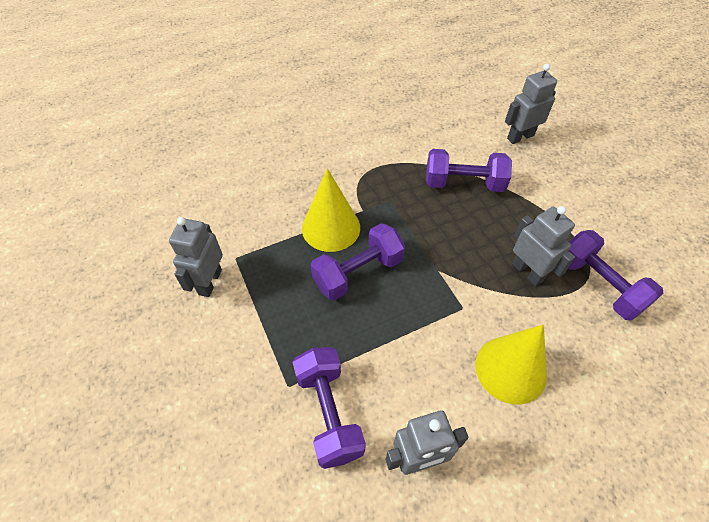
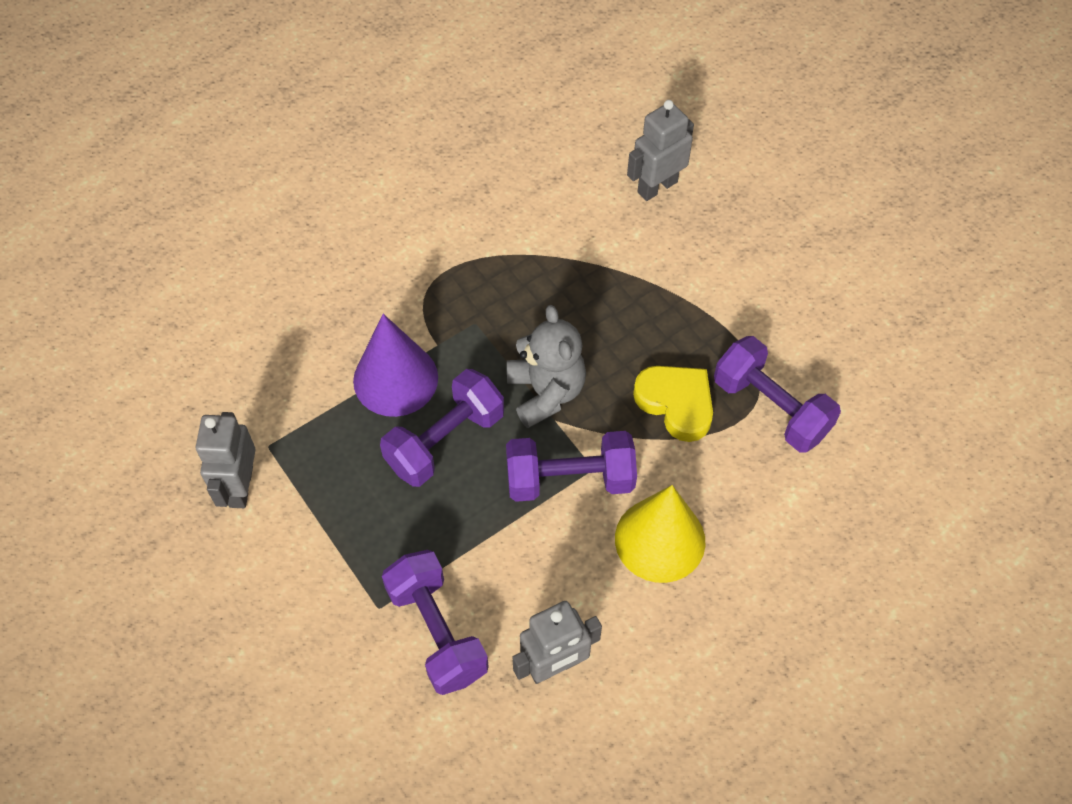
camera: 10 degrees left, 5 degrees up
yellow cone [302,168,360,252] -> purple cone [353,314,438,417]
purple dumbbell [426,149,512,192] -> purple dumbbell moved to [506,431,637,502]
grey robot [512,206,575,286] -> yellow heart [633,366,713,442]
none -> grey teddy bear [507,305,586,428]

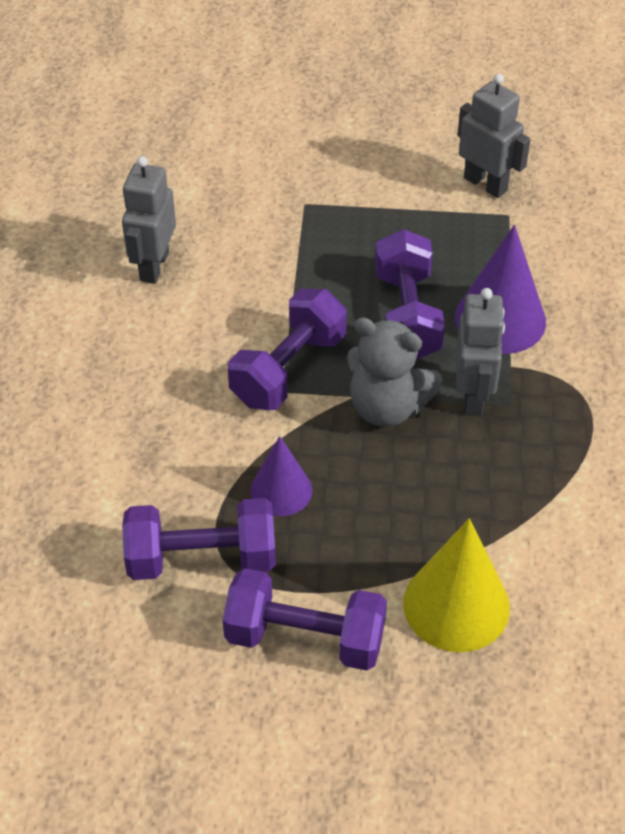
camera: 130 degrees right, 10 degrees down
purple dumbbell [382,550,489,695] -> purple dumbbell moved to [223,568,387,671]
yellow cone [615,485,705,583] -> yellow cone moved to [403,518,510,652]
grey robot [627,100,694,201] -> grey robot moved to [456,288,505,416]
yellow heart [633,366,713,442] -> purple cone [250,436,312,516]

